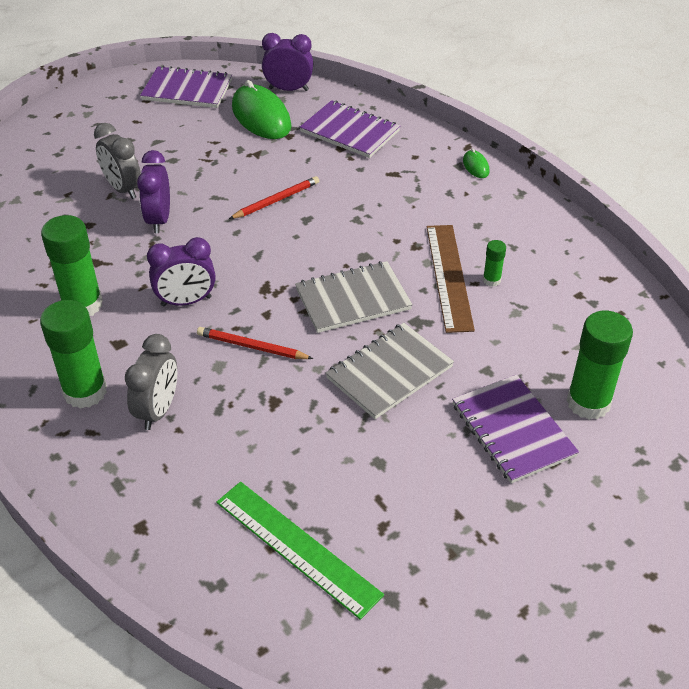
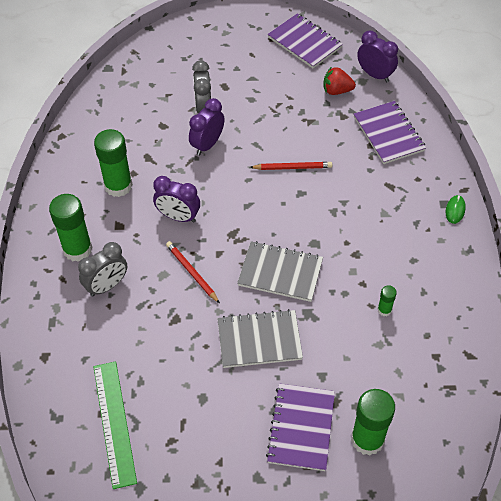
camera: 35 degrees right, 10 degrees up
green mouse [232,80,292,139] -> red strawberry [323,66,356,95]
brown ruler [427,225,475,333] -> none

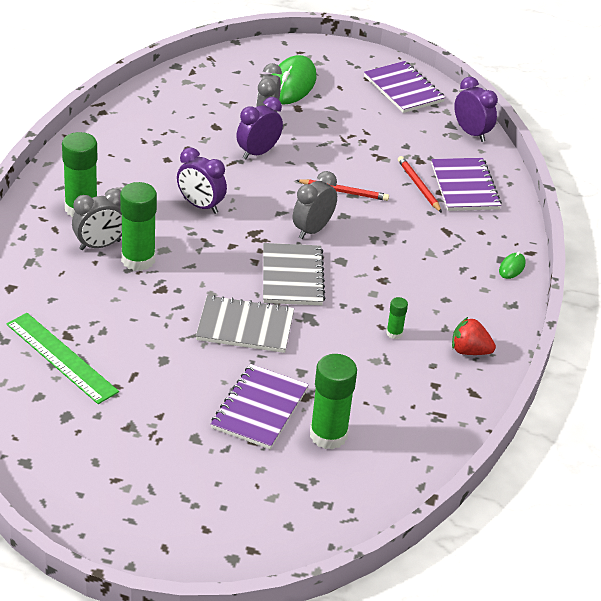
camera: 10 degrees right, 15 degrees down
green ruler [93,361,137,489] -> green ruler turned 45 degrees counterclockwise [6,313,119,404]
green glue stick [94,129,133,197] -> green glue stick moved to [120,182,157,271]
red pencil [166,241,220,303] -> red pencil moved to [398,156,442,213]
grey notebook [237,241,323,302] -> grey notebook turned 60 degrees clockwise [263,243,326,305]
red strawberry [323,66,356,95] -> red strawberry moved to [452,317,496,355]
none -> green mouse [272,55,317,105]
none -> grey clock [293,171,337,239]

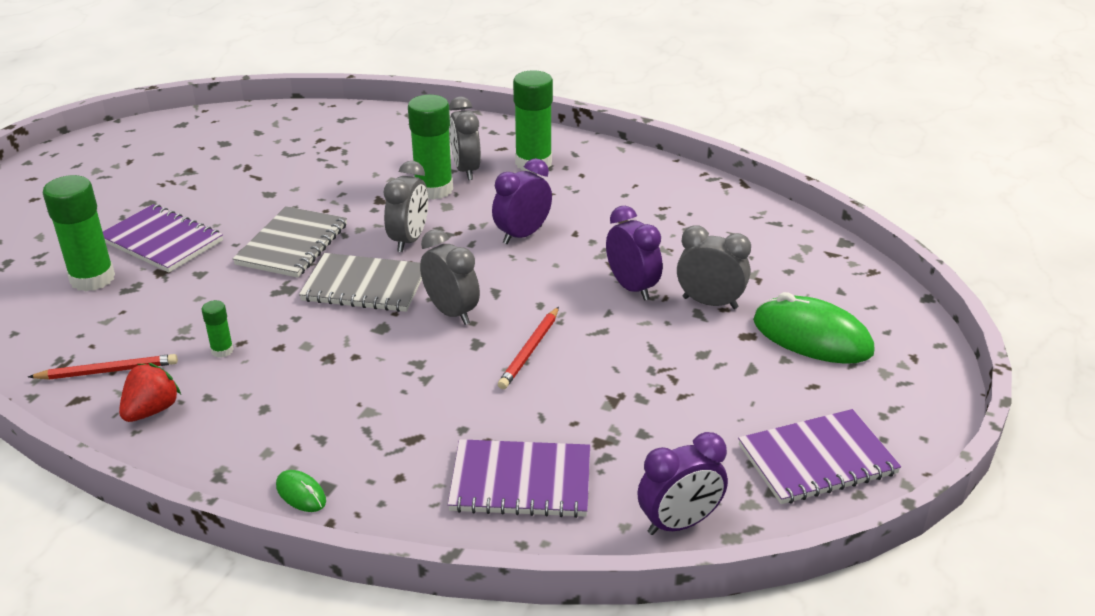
camera: 105 degrees right, 5 degrees down
green ruler [6,313,119,404] -> none
red pencil [398,156,442,213] -> red pencil moved to [28,354,178,380]
none -> grey clock [384,161,428,252]

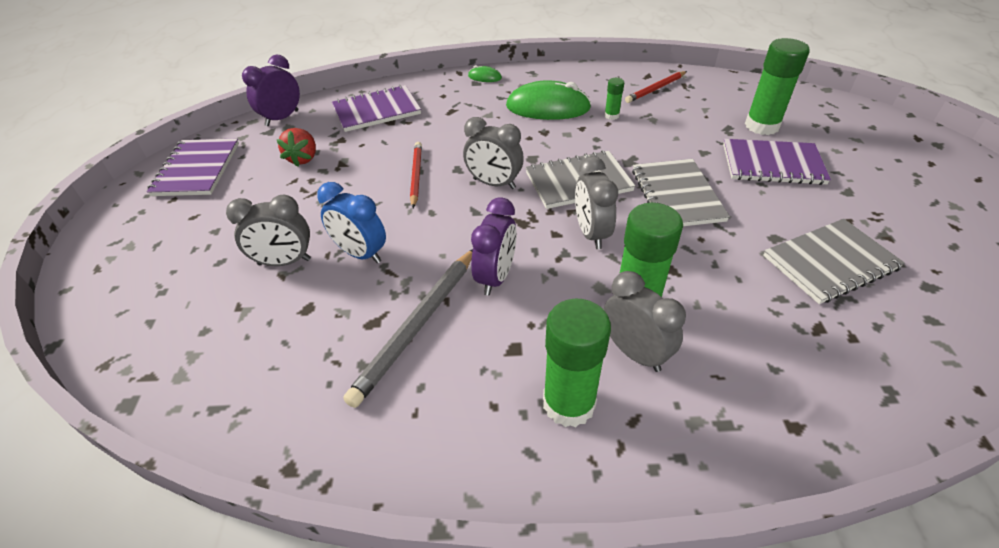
camera: 155 degrees right, 10 degrees up
red strawberry [119,363,181,422] -> red strawberry moved to [276,128,316,167]
purple clock [606,206,663,301] -> blue clock [317,182,386,263]
purple notebook [738,409,901,504] -> purple notebook turned 45 degrees counterclockwise [147,139,239,196]
green mouse [753,292,875,364] -> green mouse moved to [506,80,591,120]
none -> grey pencil [343,249,473,408]
none -> grey notebook [763,219,905,304]

